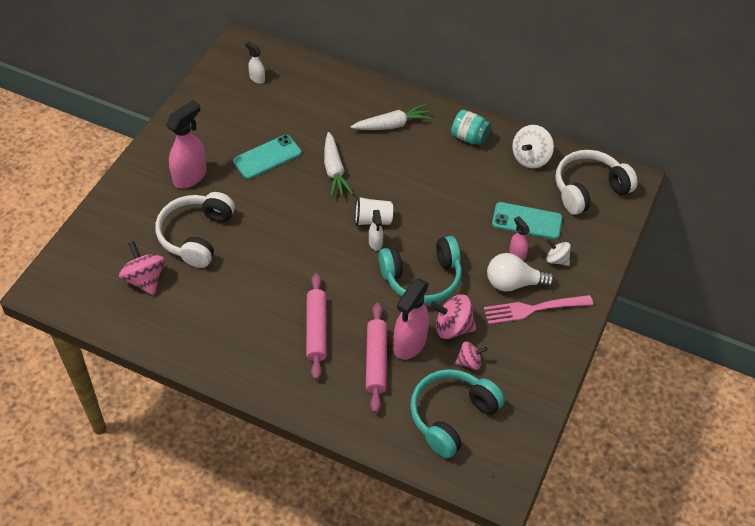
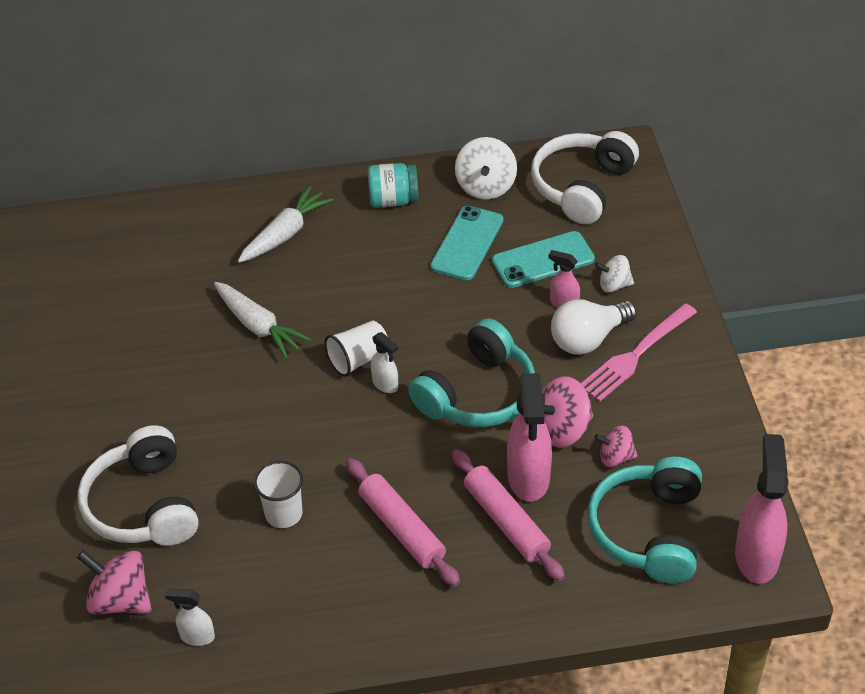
camera: 30 degrees left, 5 degrees down
pink spray bottle [166,100,207,188] -> pink spray bottle moved to [735,434,789,584]
turquoise phone [233,135,302,179] -> turquoise phone moved to [430,206,504,280]
white spray bottle [245,42,265,84] -> white spray bottle moved to [165,588,215,646]
pink spinning top [455,342,487,370] -> pink spinning top turned 135 degrees counterclockwise [594,426,638,467]
none -> white cup [254,461,303,528]

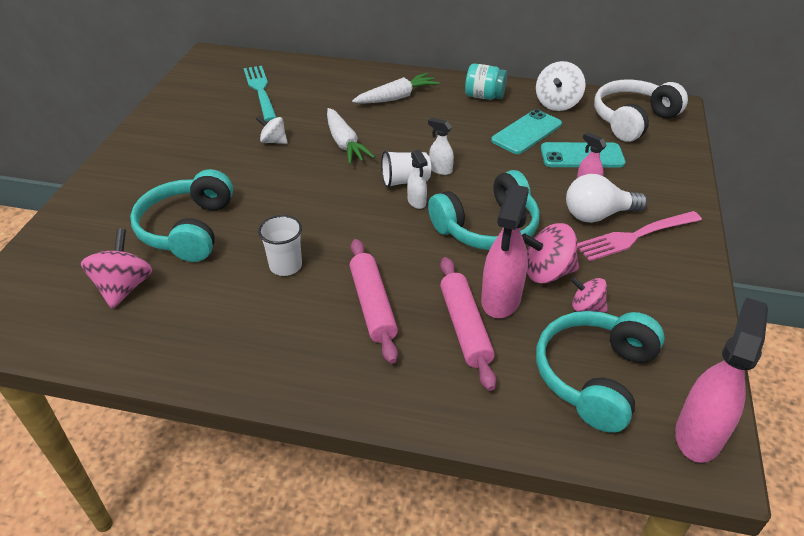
camera: 20 degrees right, 5 degrees down
pink spinning top [77,550,152,614] -> pink spinning top turned 45 degrees clockwise [81,229,152,309]
white headphones [78,425,198,546] -> turquoise headphones [130,169,233,262]
white spray bottle [165,588,215,646] -> white spray bottle moved to [428,118,454,175]
white spinning top [595,255,634,293] -> white spinning top moved to [256,116,288,144]
none -> turquoise fork [244,66,277,121]

